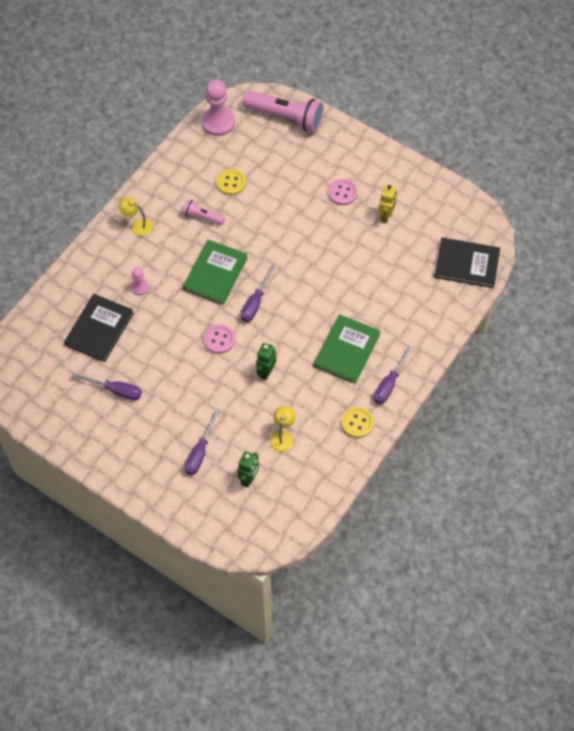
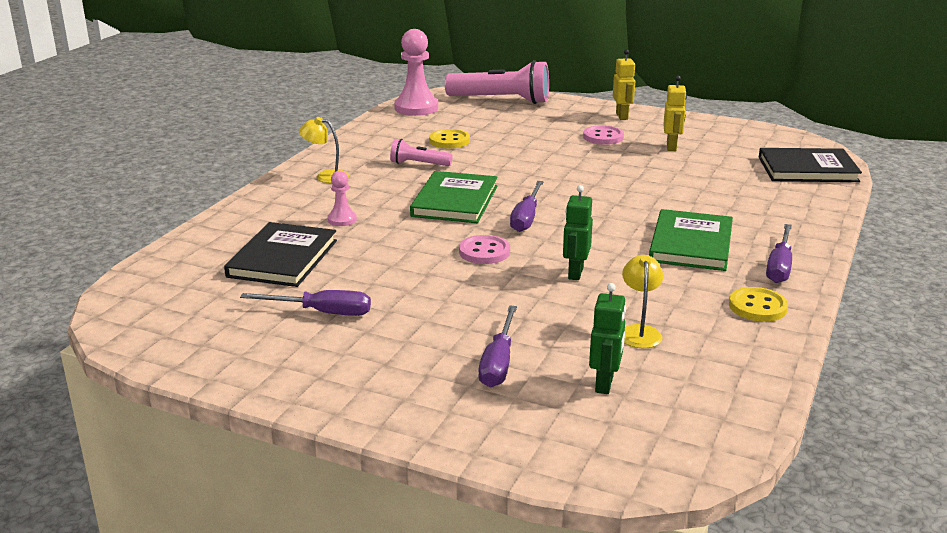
camera: 10 degrees left, 35 degrees down
none -> yellow robot [613,49,636,120]

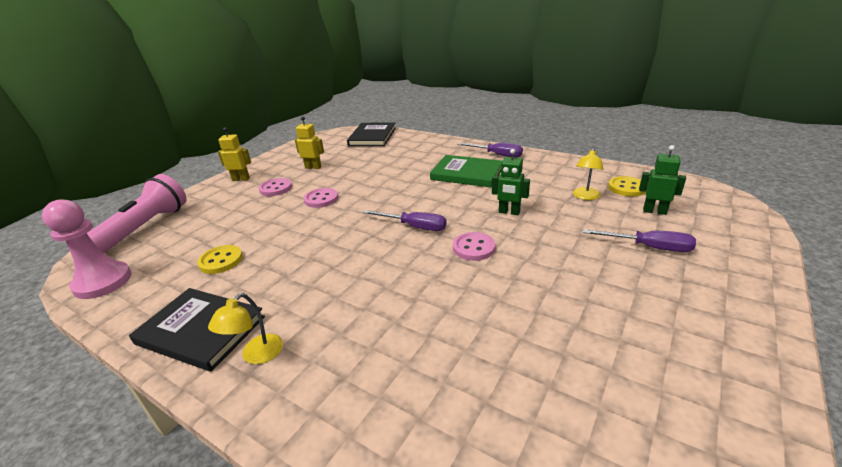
camera: 80 degrees left, 5 degrees up
black book [224,222,337,287] -> black book moved to [129,288,265,372]
purple screwdriver [240,290,371,316] -> none
pink pawn [327,171,357,226] -> none
pink flashlight [390,139,453,166] -> none
green book [410,171,498,223] -> none
yellow lamp [622,255,663,348] -> yellow lamp turned 75 degrees counterclockwise [573,148,604,200]
yellow button [729,287,788,322] -> yellow button moved to [608,176,646,196]
none -> pink button [304,188,338,208]

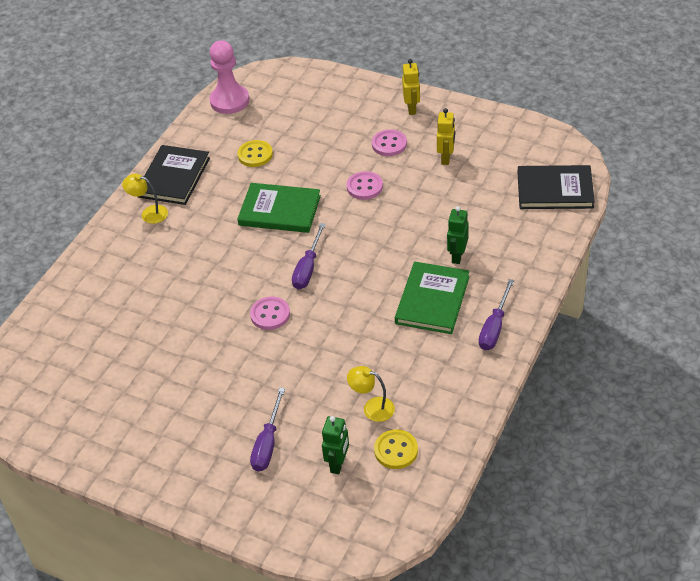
camera: 85 degrees right, 15 degrees up
pink flashlight [87,174,187,253] -> none
green robot [492,149,530,215] -> green robot moved to [447,206,469,264]
none -> green book [237,183,321,233]

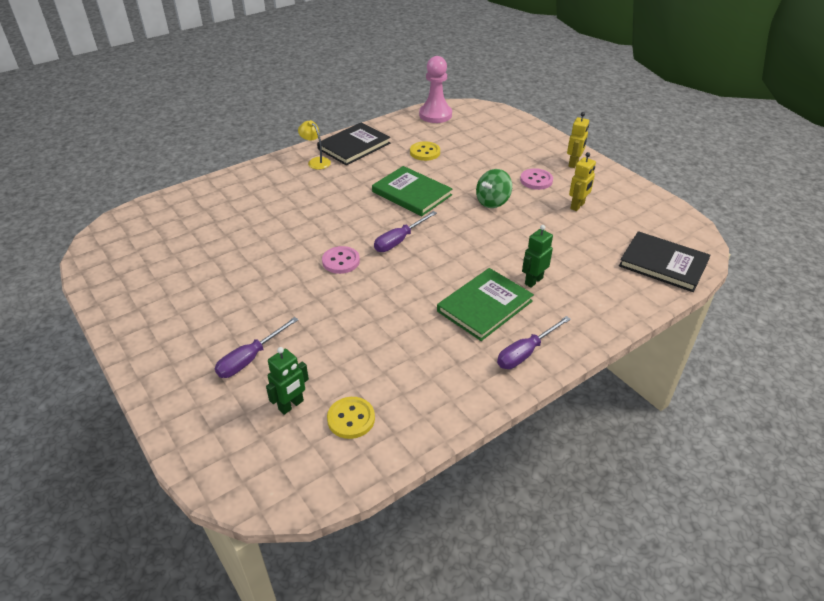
camera: 25 degrees right, 5 degrees down
pink button [347,171,383,200] -> green spinning top [476,169,512,208]
yellow lamp [347,366,395,422] -> none

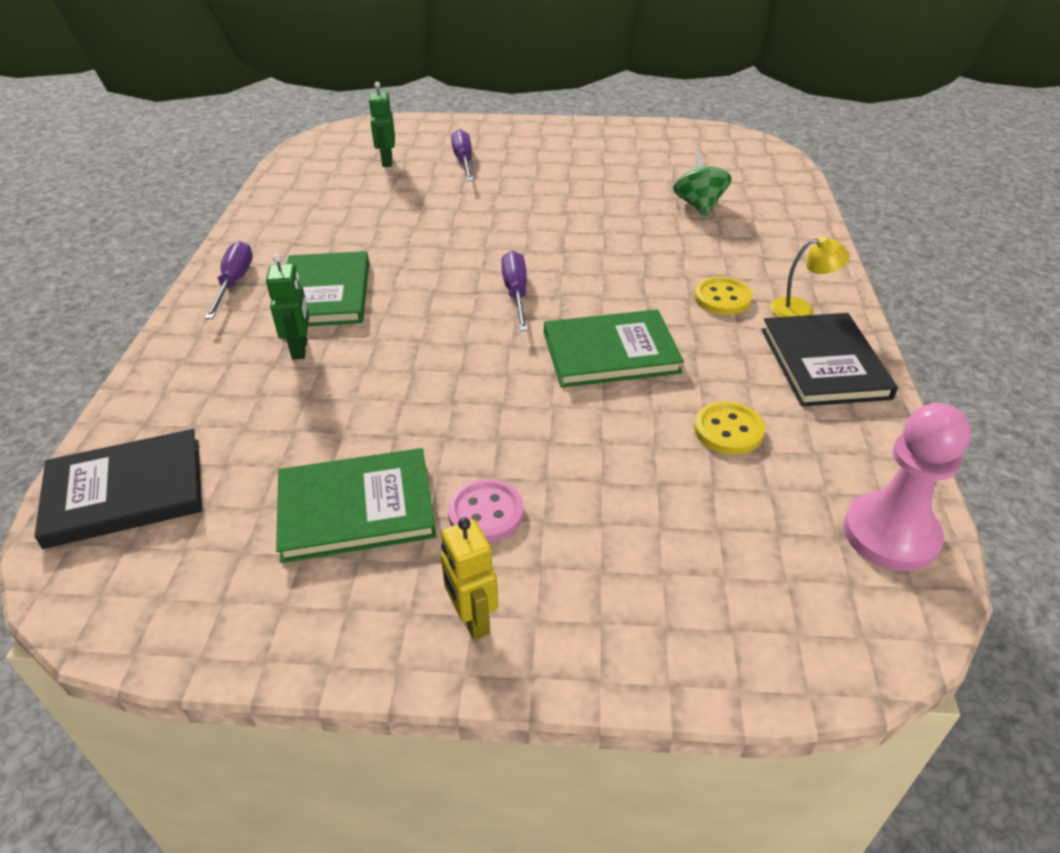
camera: 130 degrees right, 0 degrees up
pink button [322,246,360,274] -> none
yellow button [327,397,375,439] -> yellow button moved to [694,277,753,315]
green spinning top [476,169,512,208] -> green spinning top moved to [673,153,731,216]
yellow robot [569,152,596,211] -> green book [276,448,437,563]

